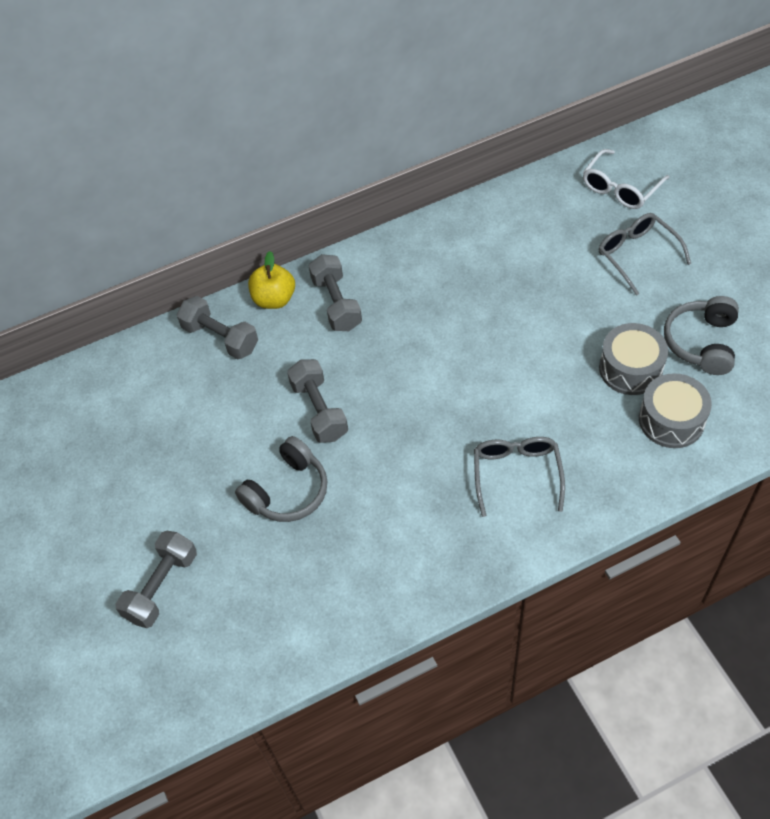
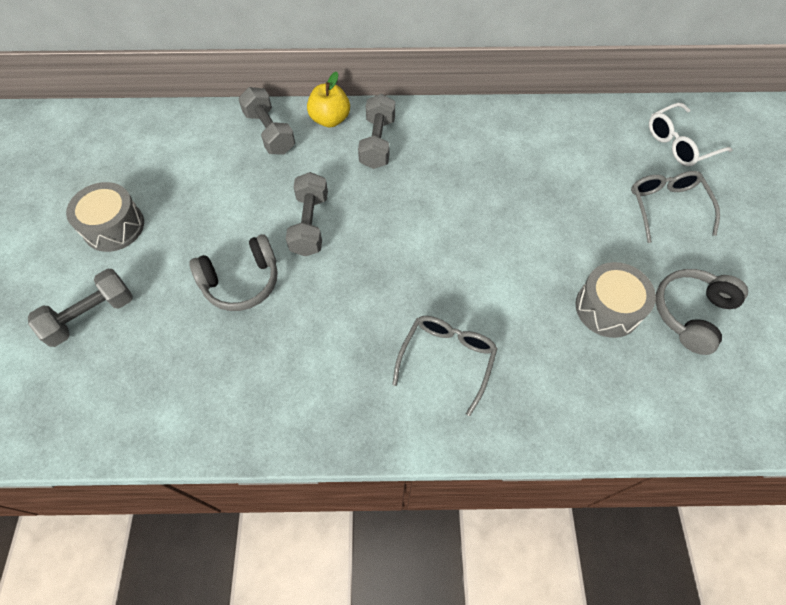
camera: 20 degrees right, 5 degrees up
grey drum [639,373,712,448] -> grey drum moved to [66,182,144,252]

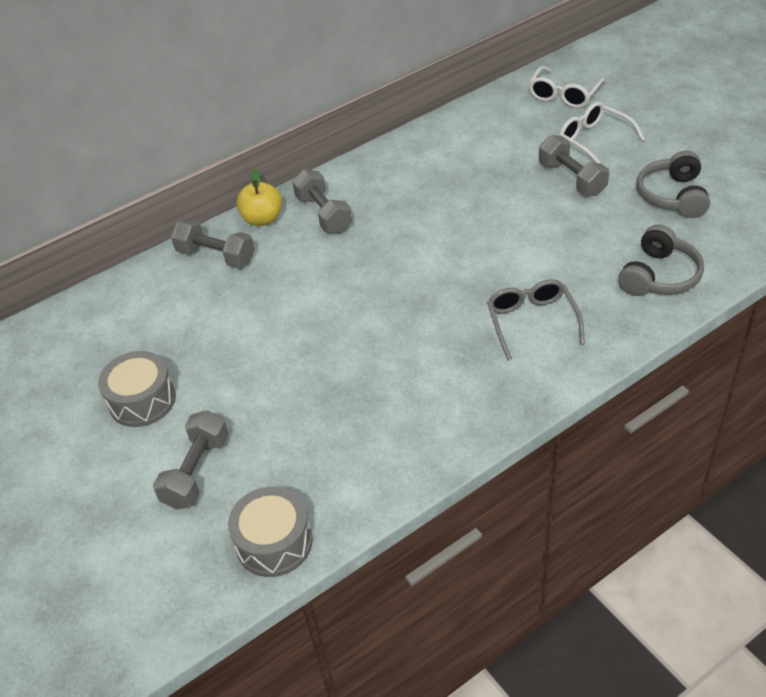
camera: 30 degrees left, 15 degrees down
grey headphones [189,234,278,311] -> grey headphones moved to [618,225,704,296]
grey dumbbell [286,172,328,256] -> grey dumbbell moved to [539,135,609,196]
grey drum [576,262,656,338] -> grey drum moved to [228,487,313,577]
grey glasses [631,171,720,243] -> white glasses [559,102,645,165]

